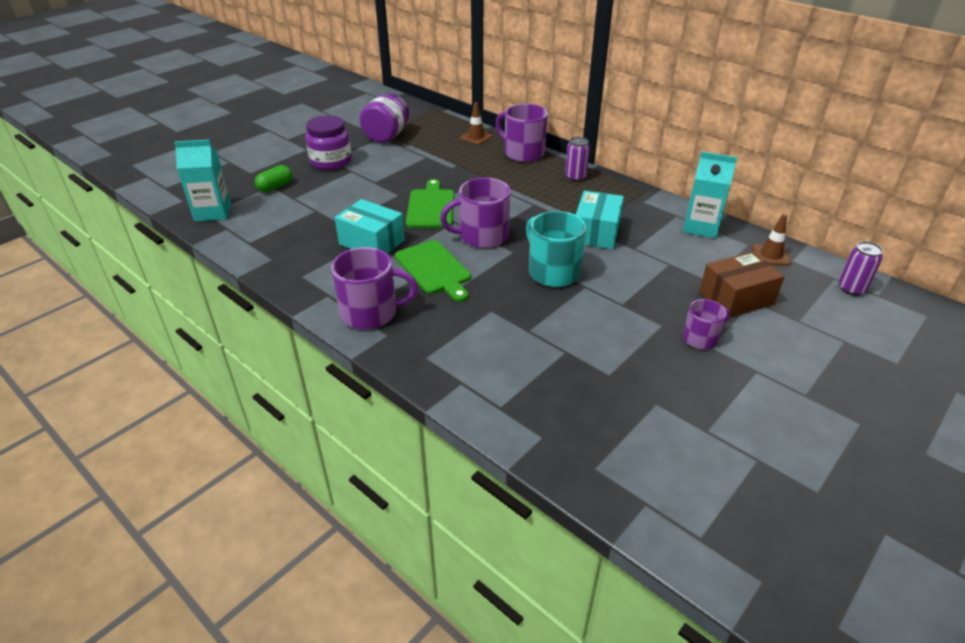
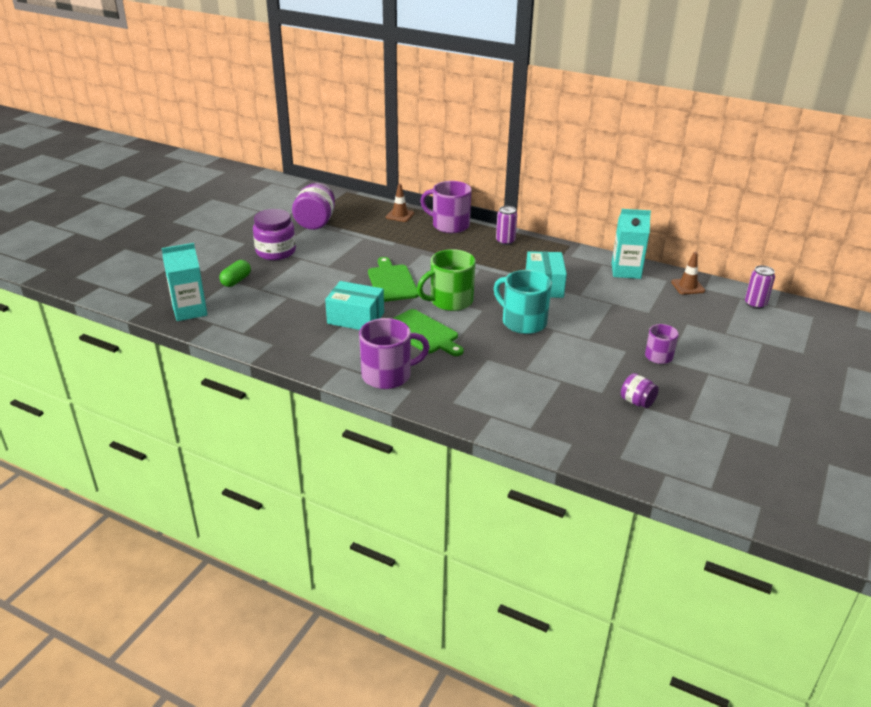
camera: 15 degrees left, 5 degrees down
purple mug [440,178,511,248] -> green mug [417,249,476,311]
brown box [699,251,785,318] -> none
none -> purple jar [621,373,659,408]

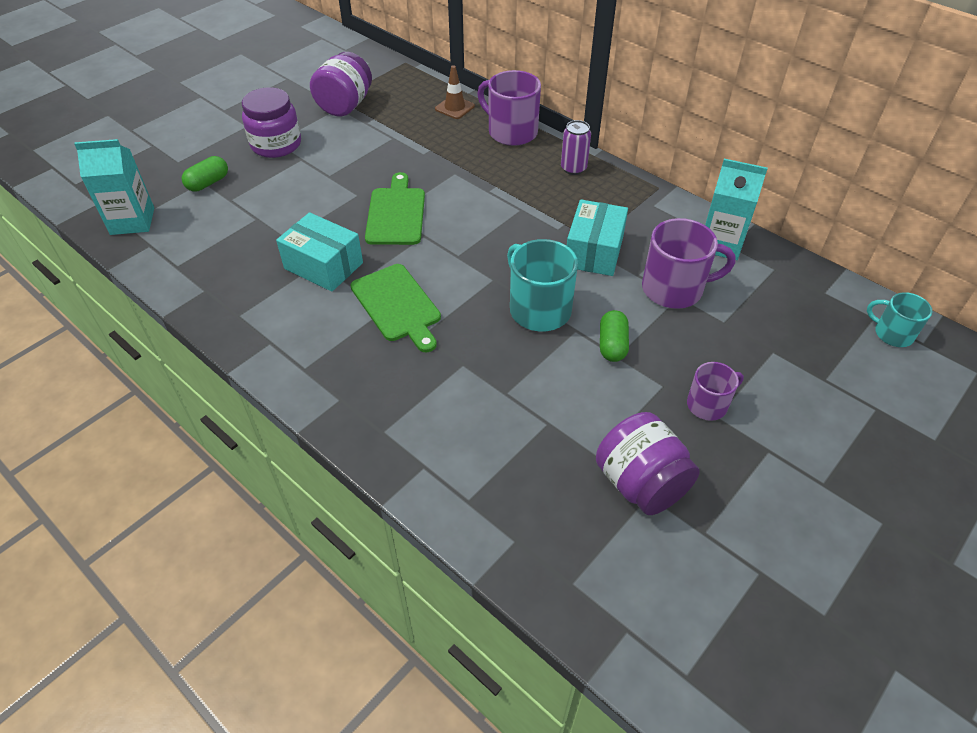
camera: 15 degrees right, 15 degrees up
purple mug [359,318,430,389] -> purple mug moved to [642,218,736,309]
green mug [417,249,476,311] -> none
purple jar [621,373,659,408] -> purple jar [596,412,700,515], size x1.82
brown traffic cone [671,252,705,295] -> none
purple can [745,265,775,309] -> turquoise mug [867,292,932,347]
none -> green capsule [600,310,629,362]

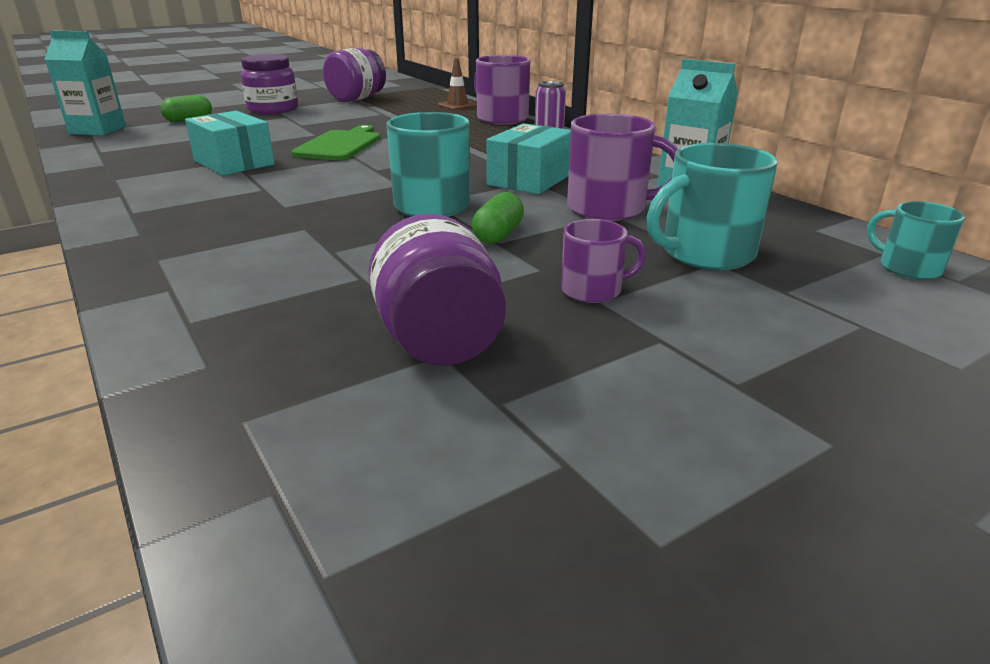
camera: 15 degrees right, 20 degrees down
green cutting board [350,264,441,352] -> none
none -> turquoise mug [647,143,778,270]

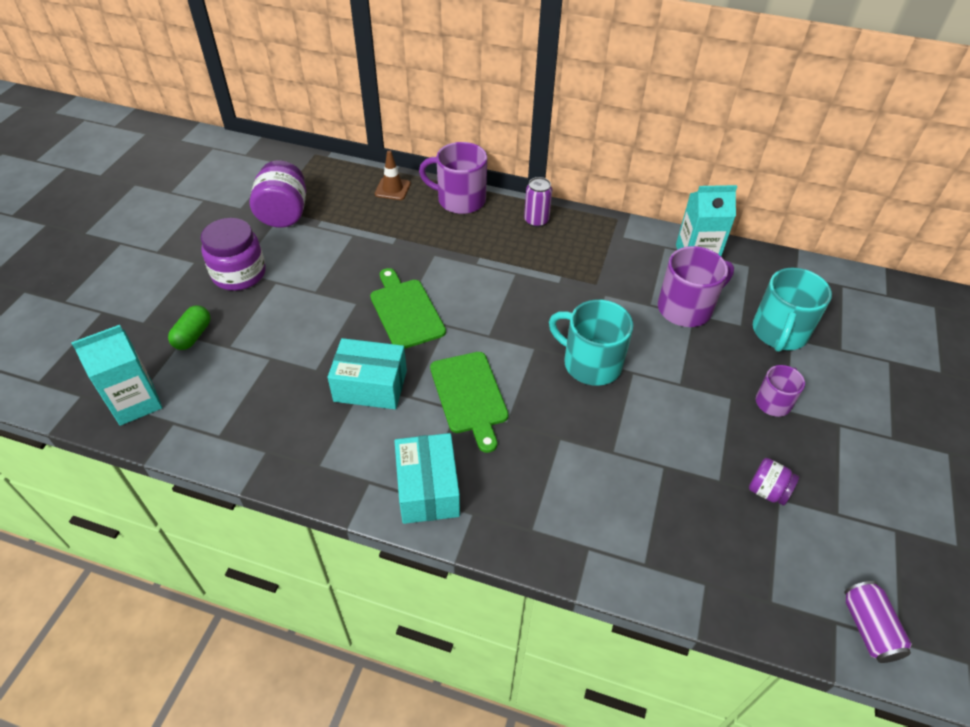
camera: 40 degrees left, 20 degrees up
purple jar [369,214,506,366] -> purple jar [749,458,799,506], size x0.55
green capsule [472,192,524,244] -> none
turquoise box [487,123,571,194] -> turquoise box moved to [395,433,460,524]
turquoise mug [867,201,965,280] -> none
none -> green cutting board [430,352,509,453]
none -> purple can [844,581,912,663]

